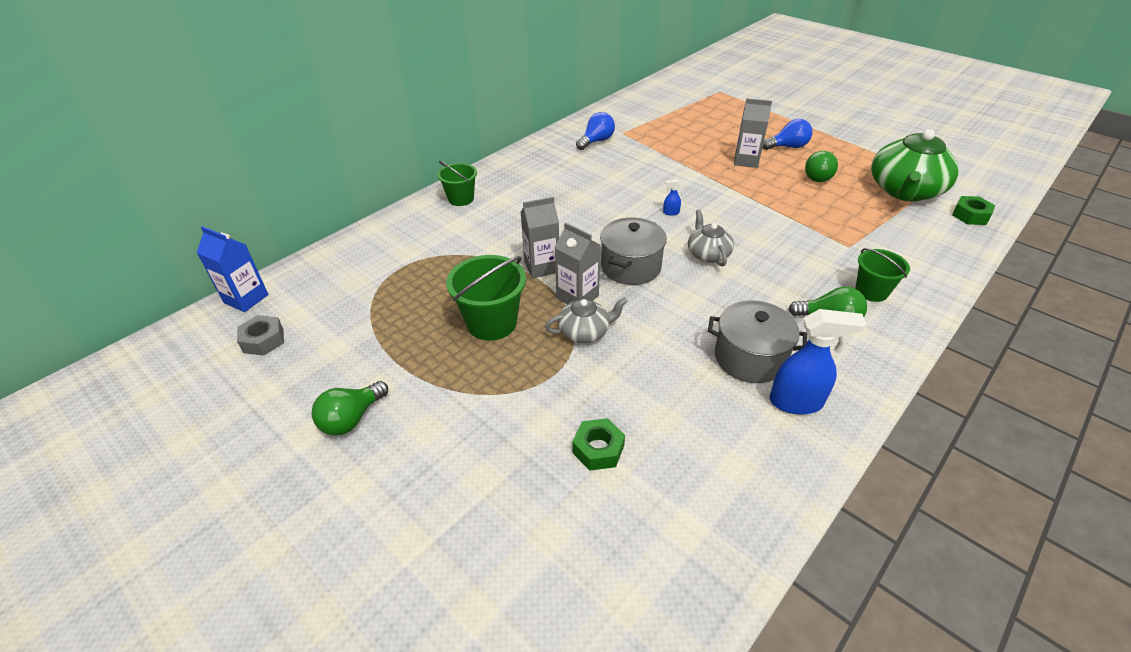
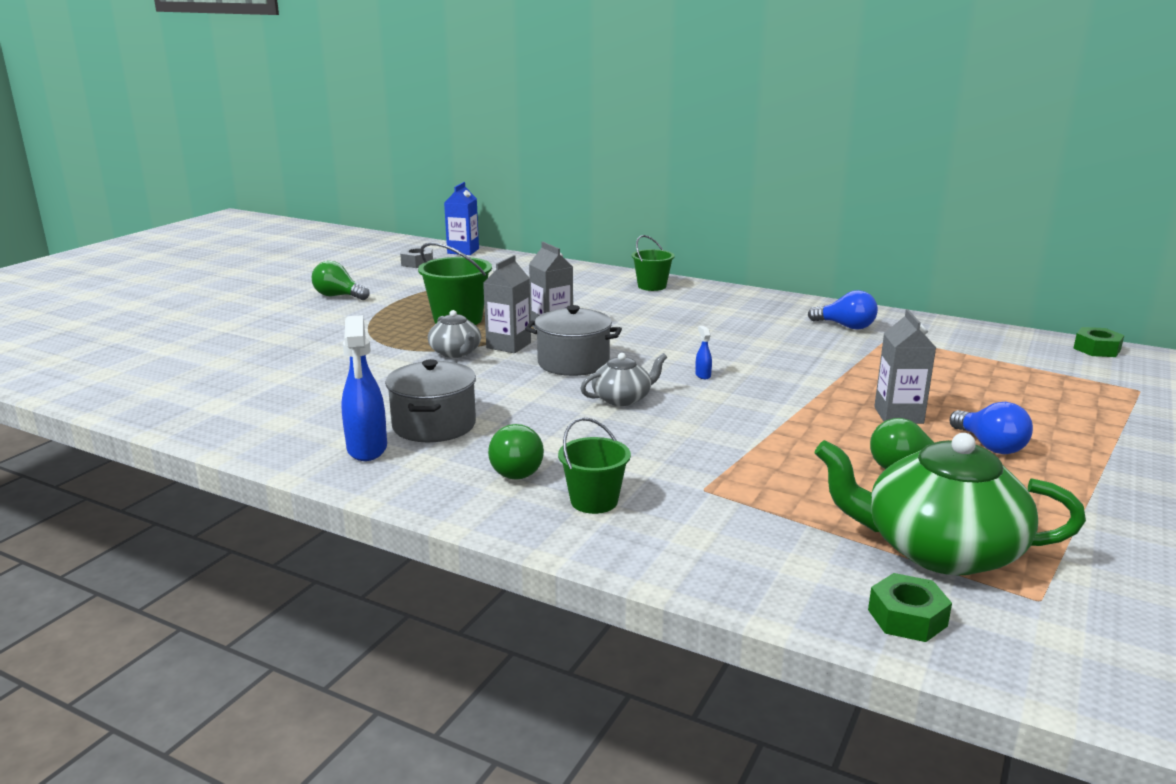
camera: 75 degrees right, 20 degrees down
green nut [572,418,625,471] -> green nut moved to [1073,327,1124,357]

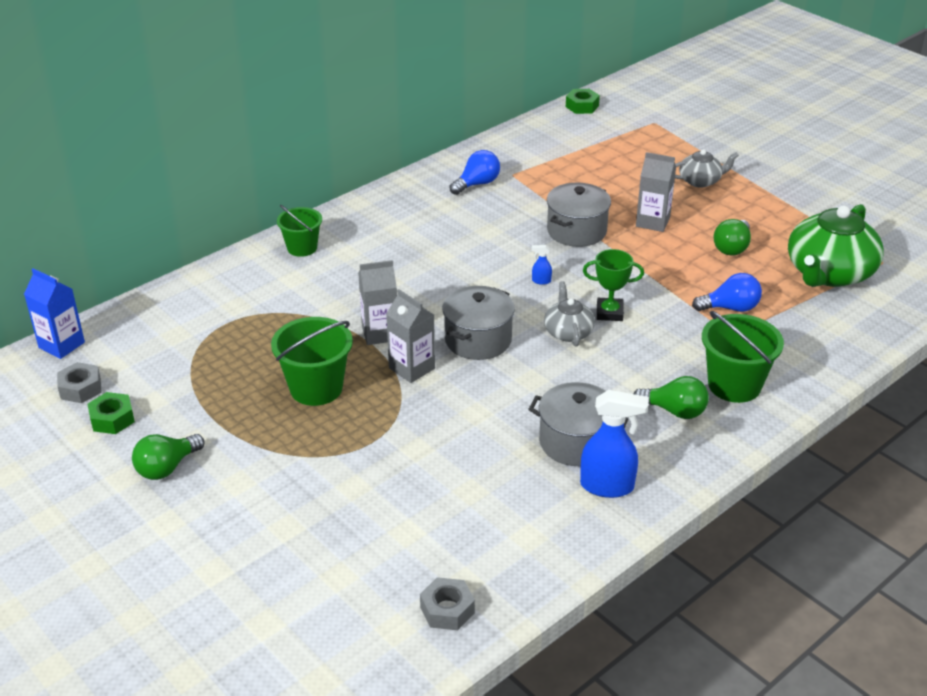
camera: 70 degrees left, 15 degrees up
grey teapot [428,310,481,358] -> grey teapot moved to [675,149,739,188]
green bucket [558,417,631,514] -> green bucket [702,311,784,403], size x1.53
green nut [868,573,952,642] -> green nut moved to [87,392,135,434]
blue light bulb [949,402,1033,454] -> blue light bulb moved to [692,273,762,312]
none -> grey nut [420,577,475,630]
none -> grey pot [547,183,611,247]
none -> green trophy [583,249,644,321]

